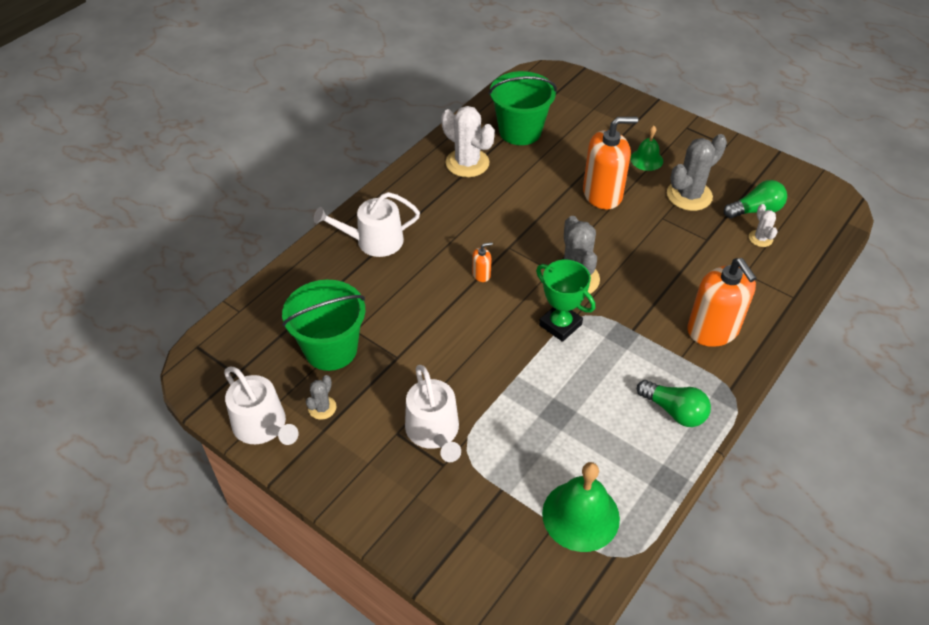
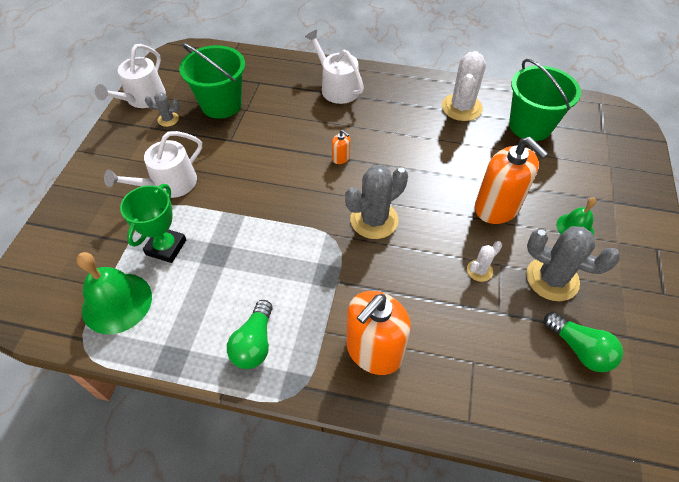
camera: 65 degrees right, 5 degrees up
green trophy [536,260,595,342] -> green trophy moved to [120,184,186,263]
white cactus [749,204,777,247] -> white cactus moved to [467,241,502,282]

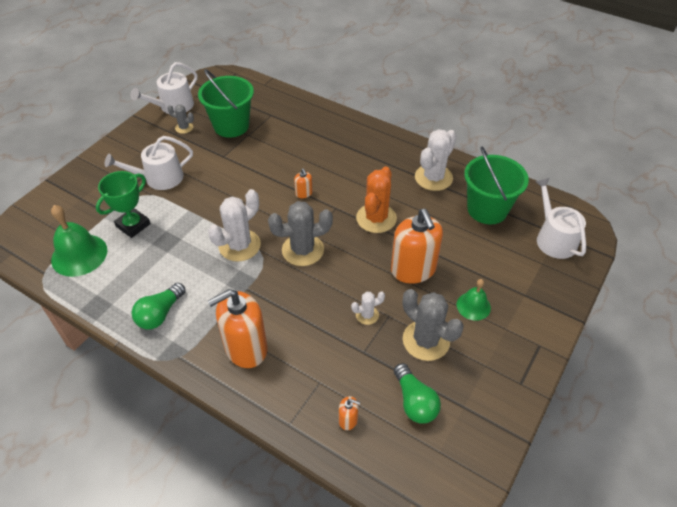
camera: 20 degrees right, 5 degrees down
white watering can [305,30,364,104] -> white watering can moved to [535,178,586,259]
none -> white cactus [208,189,261,261]
none -> orange soap dispenser [339,396,360,430]
none -> orange cactus [356,166,397,233]

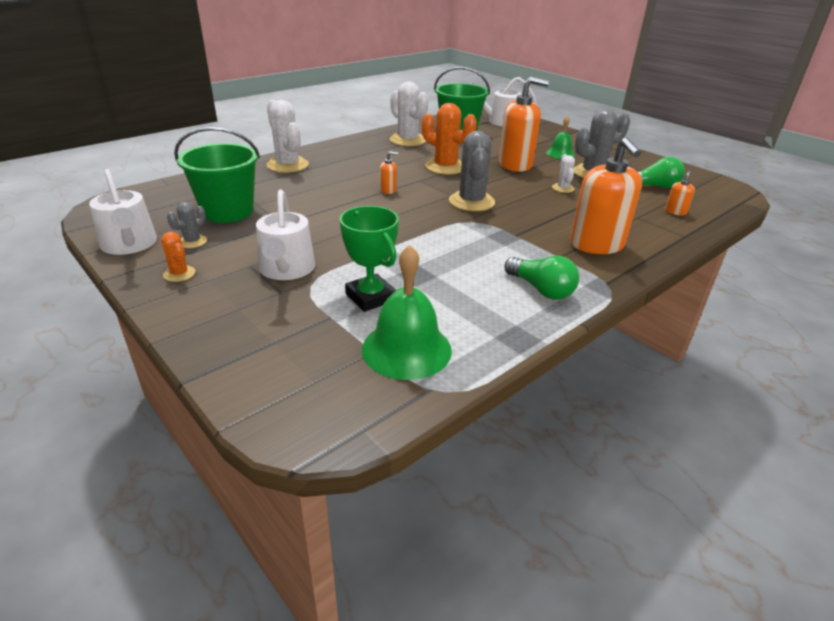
camera: 75 degrees left, 15 degrees down
white cactus [208,189,261,261] -> white cactus moved to [266,100,309,173]
none -> orange cactus [161,232,195,282]

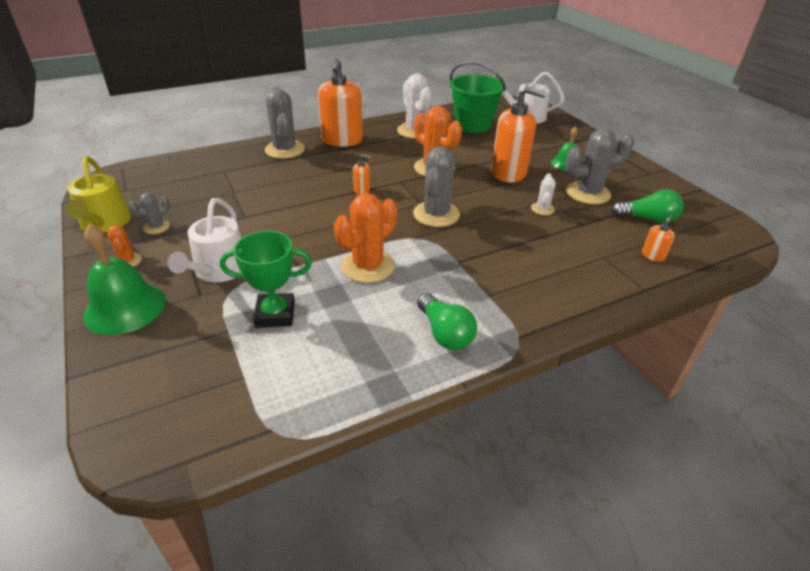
camera: 15 degrees right, 5 degrees up
white watering can [89,169,157,255] -> yellow watering can [66,156,131,233]
green bucket [174,127,260,223] -> none
white cactus [266,100,309,173] -> grey cactus [265,86,305,159]
green trophy [339,206,399,312] -> green trophy turned 75 degrees counterclockwise [220,231,312,328]
green bell [362,245,452,380] -> green bell moved to [83,224,166,335]
orange soap dispenser [570,137,642,254] -> orange soap dispenser moved to [318,59,363,147]
none -> orange cactus [334,193,397,283]

